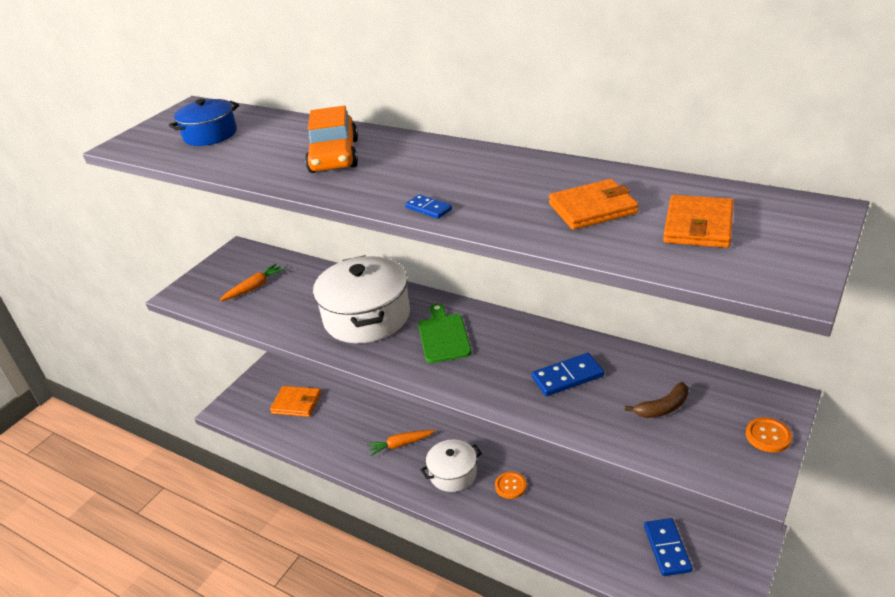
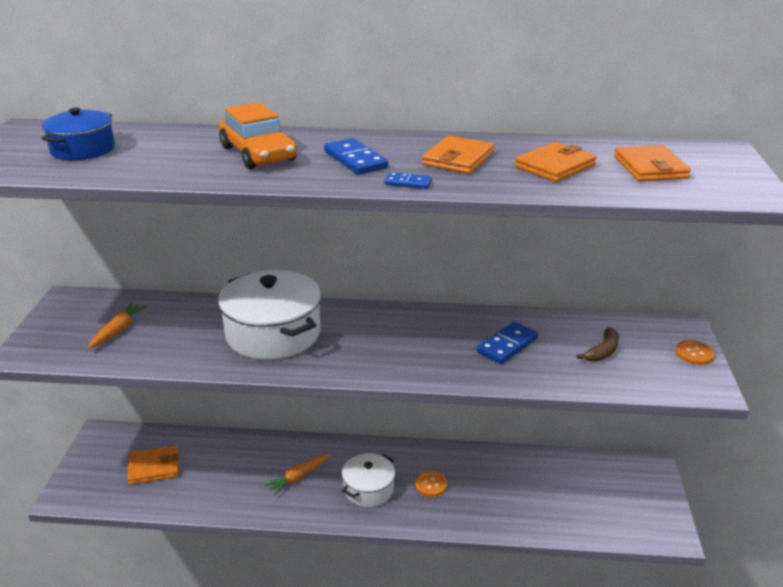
camera: 30 degrees left, 5 degrees down
green cutting board [418,303,471,363] -> none
blue domino [644,518,693,576] -> blue domino moved to [324,138,388,174]
none -> orange wallet [422,135,494,174]

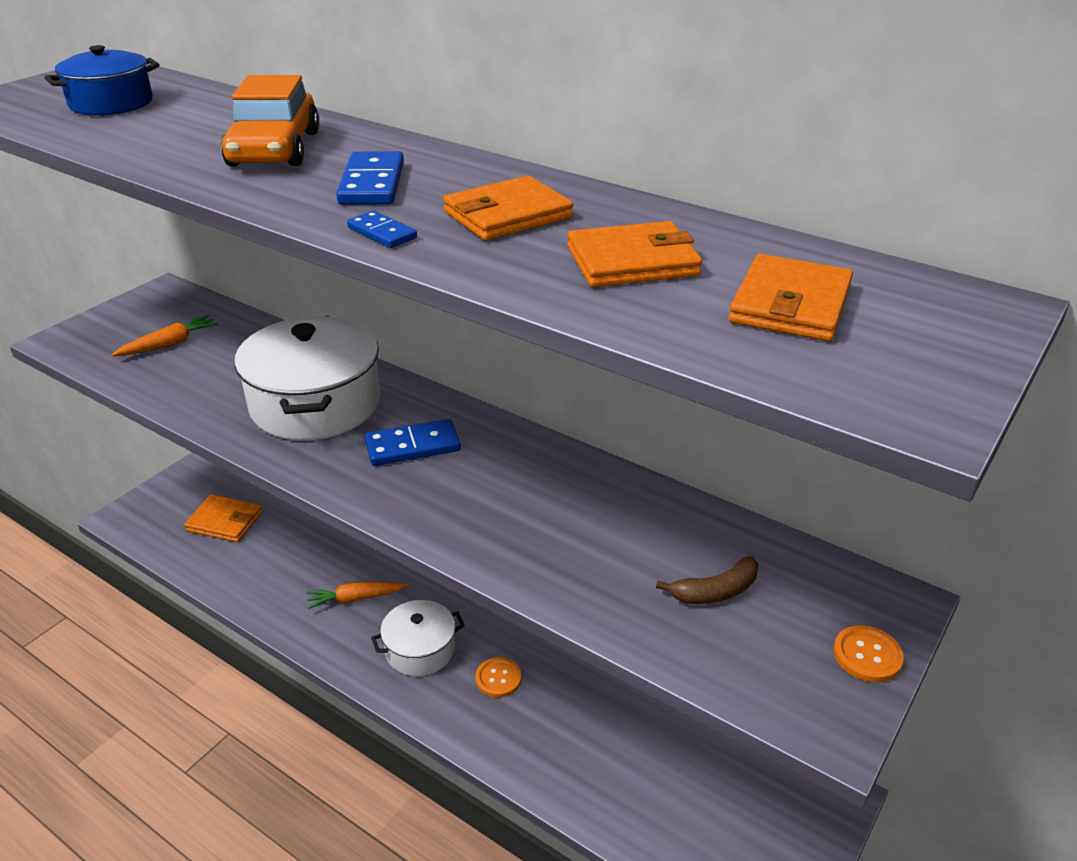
camera: 30 degrees right, 5 degrees up
blue domino [477,322,538,364] -> blue domino moved to [365,419,461,466]

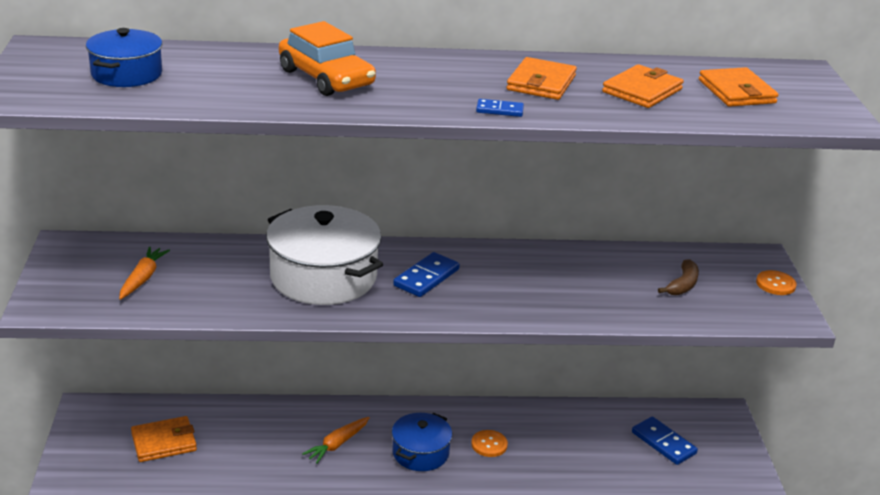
camera: 40 degrees left, 5 degrees down
blue domino [336,151,404,205] -> blue domino moved to [632,416,698,465]
white pot [371,600,465,676] -> blue pot [392,413,452,471]

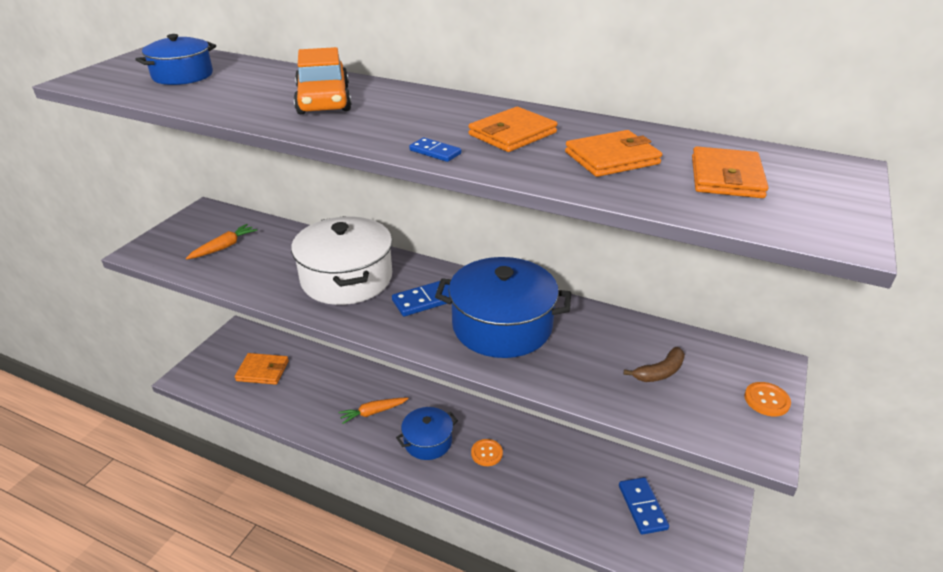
camera: 30 degrees right, 5 degrees up
none -> blue pot [435,257,571,358]

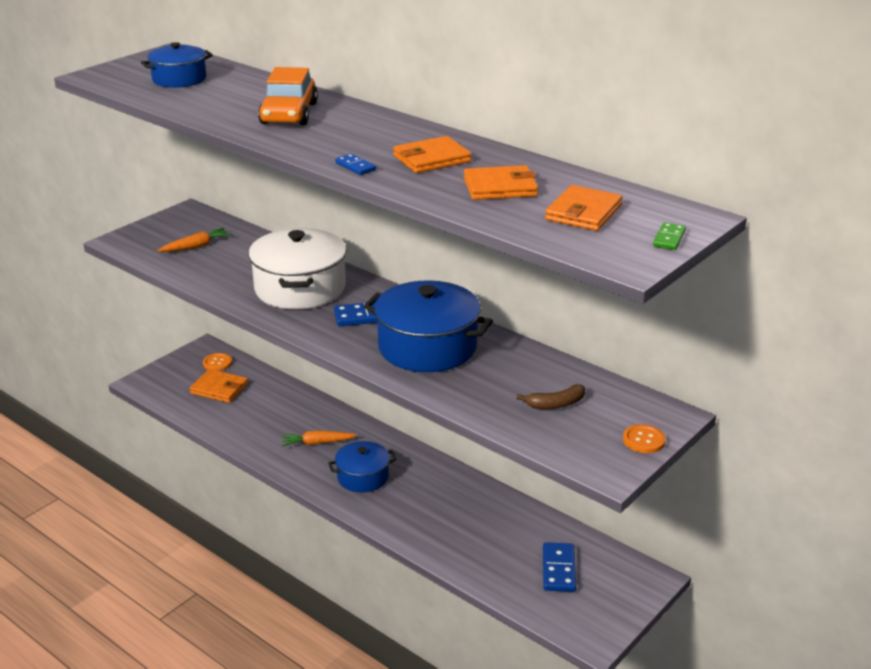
camera: 15 degrees right, 5 degrees down
orange button [471,439,503,466] -> orange button moved to [203,353,232,371]
none -> green domino [653,222,686,250]

